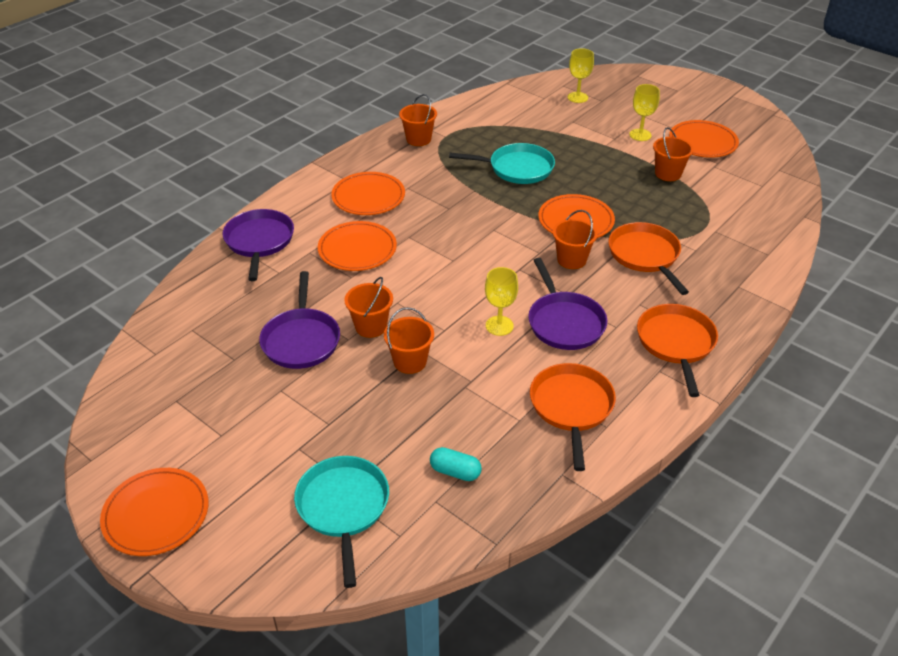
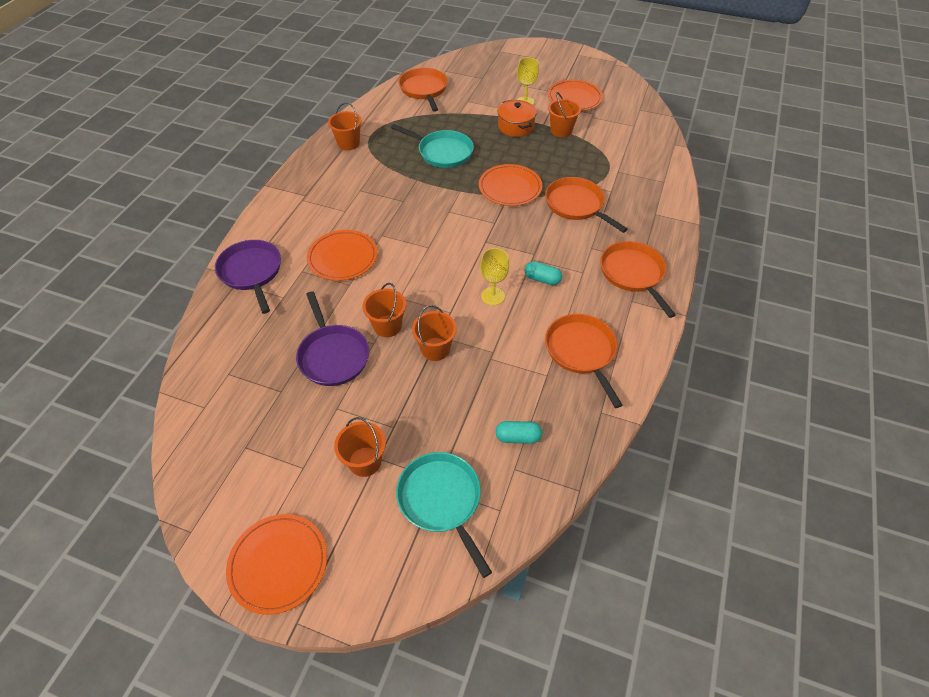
camera: 20 degrees left, 10 degrees up
orange plate [331,172,405,215] -> none
turquoise pan [449,143,555,184] -> turquoise pan turned 45 degrees clockwise [391,124,474,168]
purple pan [528,258,607,350] -> turquoise capsule [525,261,562,285]
orange bucket [553,210,598,269] -> orange bucket moved to [334,417,386,477]
yellow goblet [568,48,594,103] -> none
none -> orange pan [398,68,448,112]
none -> orange pot [497,100,537,137]

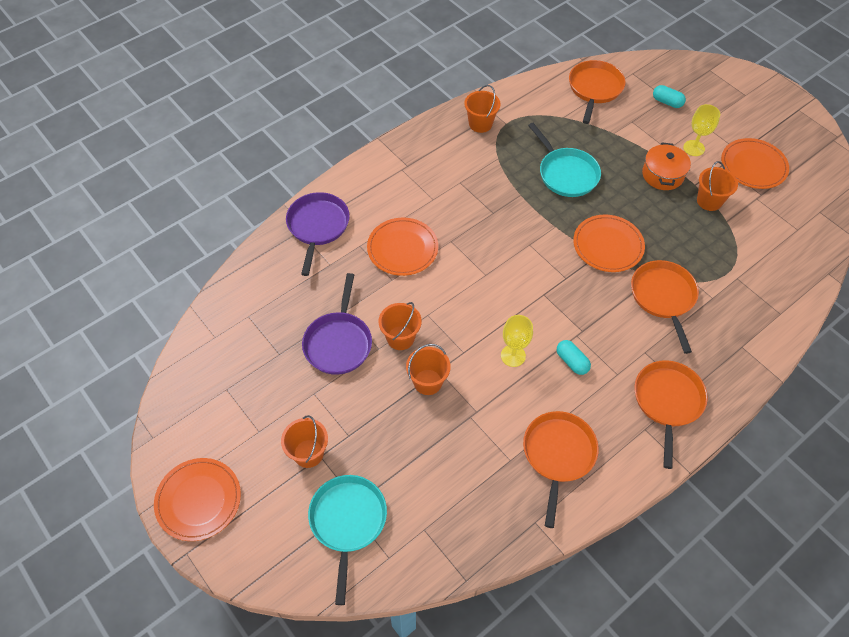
camera: 30 degrees right, 5 degrees up
turquoise capsule [496,421,542,444] -> turquoise capsule moved to [653,85,686,108]

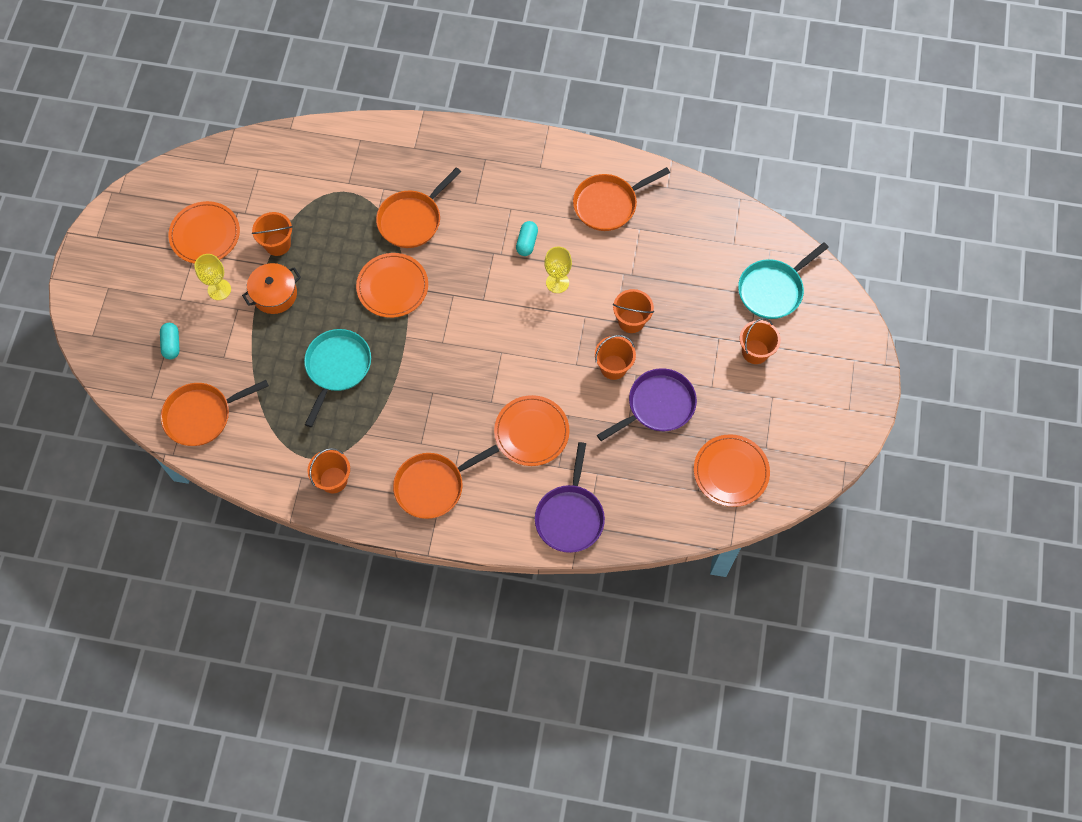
camera: 130 degrees left, 10 degrees up
orange plate [154,458,241,541] -> orange plate moved to [694,434,770,507]
purple pan [286,192,350,276] -> purple pan turned 45 degrees counterclockwise [535,442,605,553]
orange pan [634,360,708,469] -> orange pan moved to [393,445,499,519]

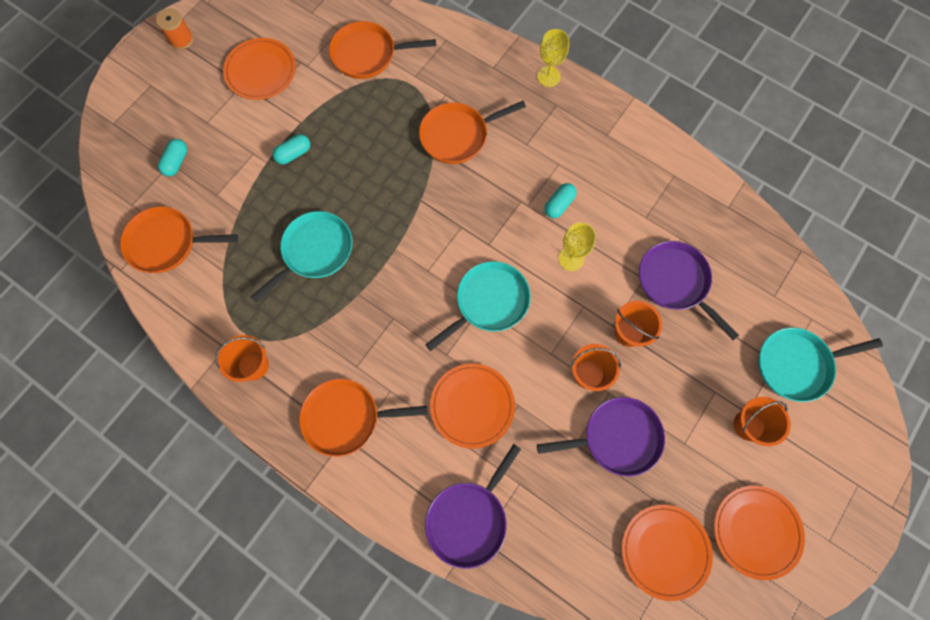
camera: 25 degrees right, 5 degrees up
yellow goblet [194,254,231,300] -> yellow goblet moved to [537,29,569,87]
orange pot [242,263,301,314] -> turquoise capsule [272,134,310,164]
orange bucket [252,212,293,256] -> none
orange plate [356,253,428,318] -> orange plate moved to [714,486,805,580]
orange pan [573,167,670,231] -> orange pan moved to [329,21,436,79]
none -> orange spool [156,8,194,50]
none -> turquoise pan [425,261,531,351]
none -> purple pan [639,241,739,340]

